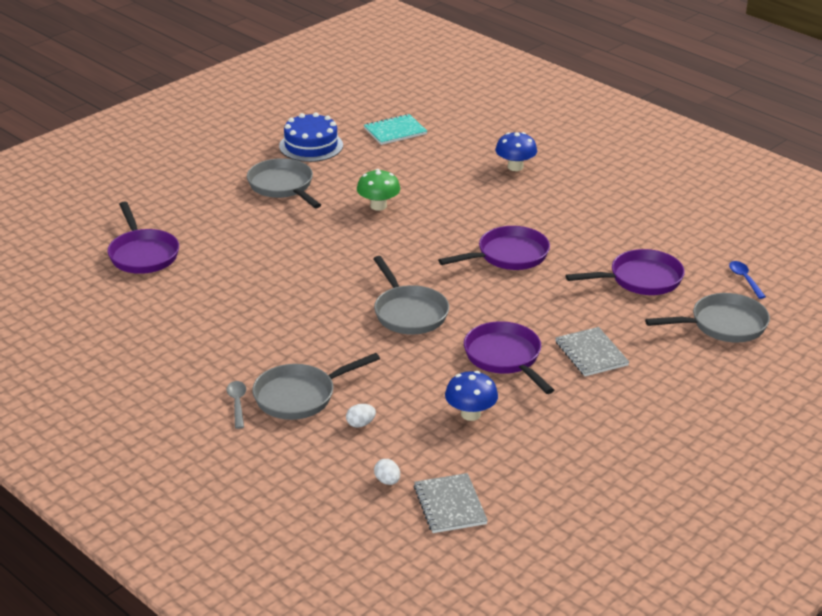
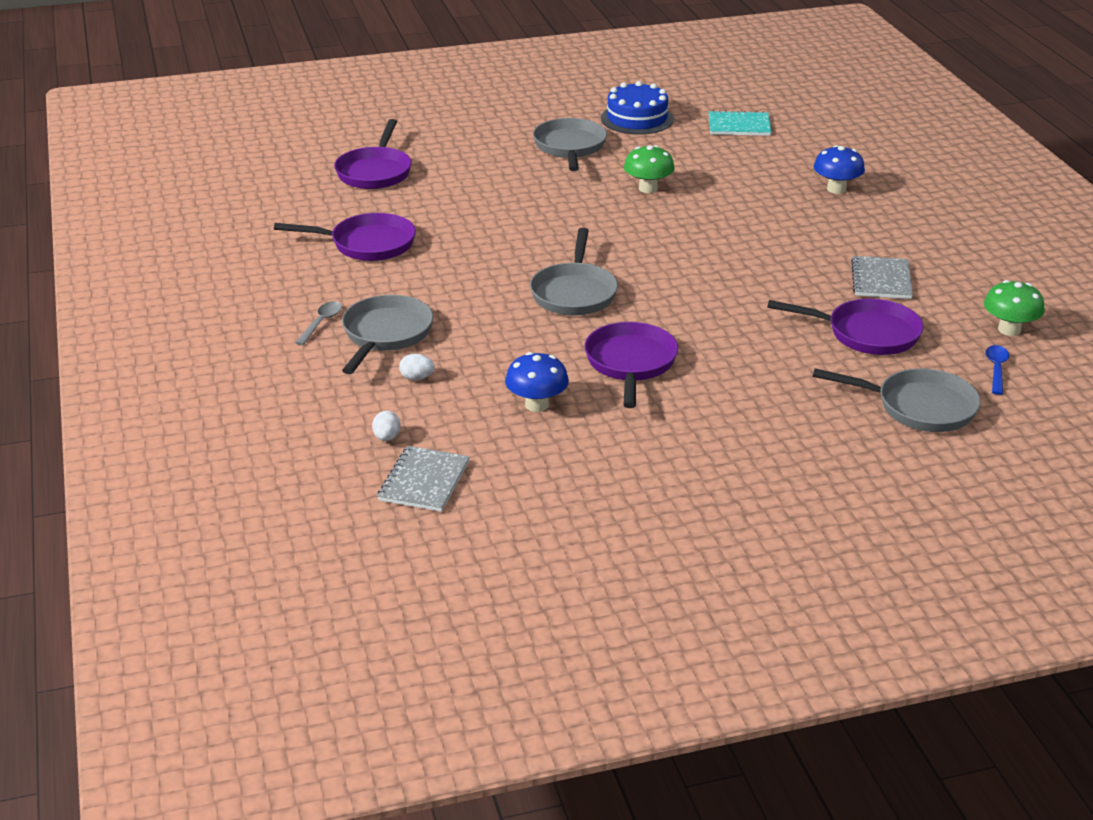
camera: 30 degrees right, 0 degrees up
grey pan [252,353,380,420] -> grey pan turned 105 degrees clockwise [342,295,433,374]
purple pan [438,226,550,270] -> purple pan moved to [274,213,416,261]
grey notebook [555,327,629,376] -> grey notebook moved to [851,256,913,299]
none -> green mushroom [984,280,1045,336]

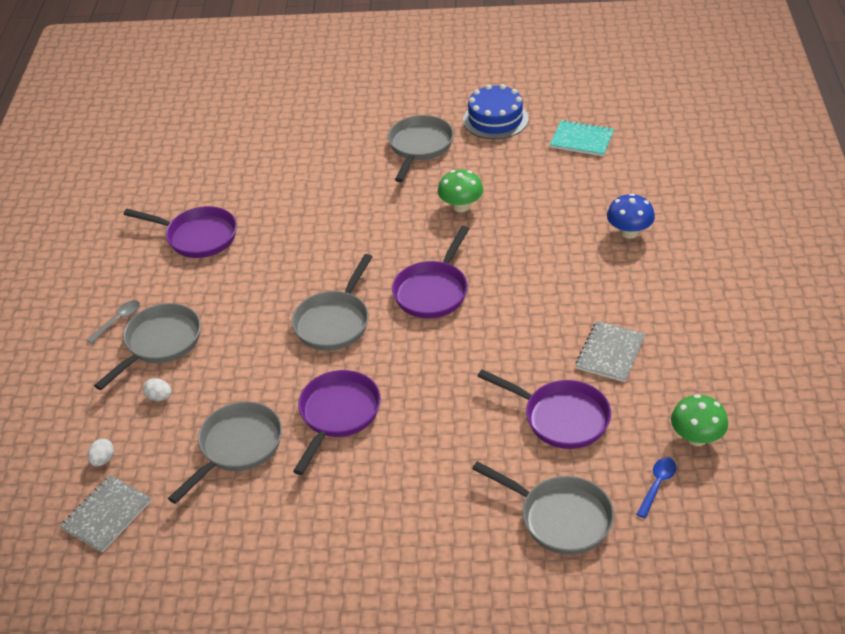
camera: 20 degrees right, 10 degrees up
purple pan [334,119,412,189] -> purple pan moved to [392,226,469,318]
blue mushroom [505,352,569,412] -> grey pan [168,401,282,504]

